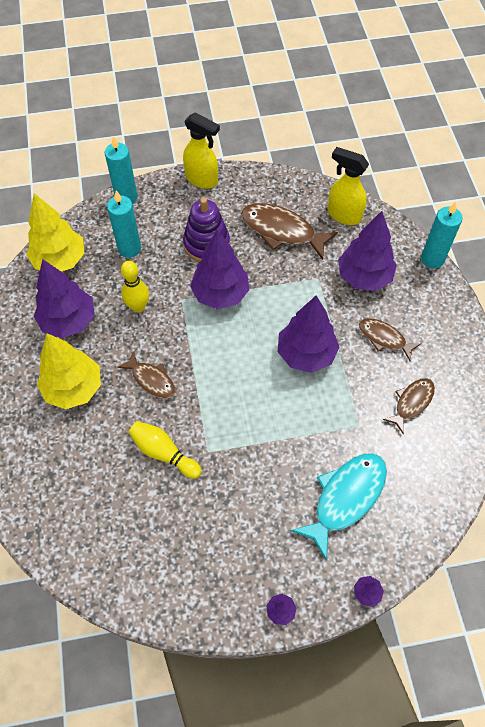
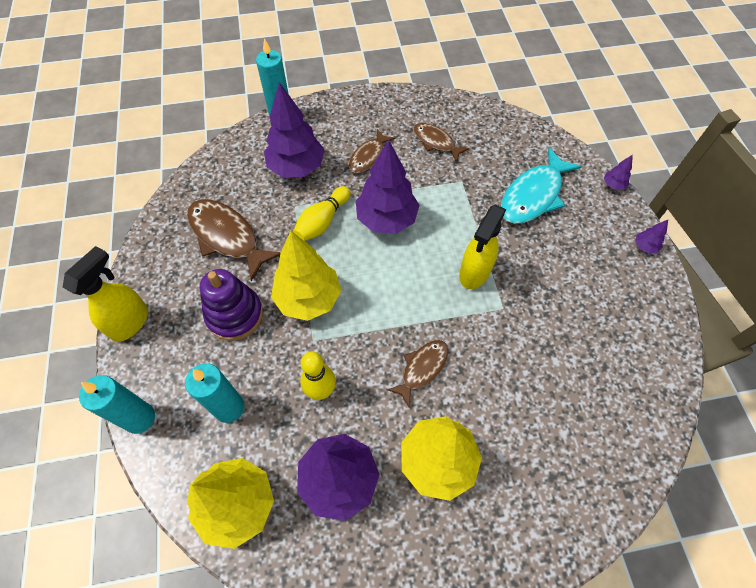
camera: 90 degrees left, 0 degrees up
yellow bowling pin [129,421,202,479] -> yellow bowling pin moved to [293,186,350,241]
purple tree [190,229,250,309] -> yellow tree [271,231,341,321]
brown fish [241,203,338,260] -> brown fish turned 105 degrees clockwise [187,199,281,282]
turquoise fish [291,453,387,560] -> turquoise fish turned 90 degrees counterclockwise [501,147,582,224]
yellow spray bottle [328,147,369,225] -> yellow spray bottle moved to [459,204,506,289]

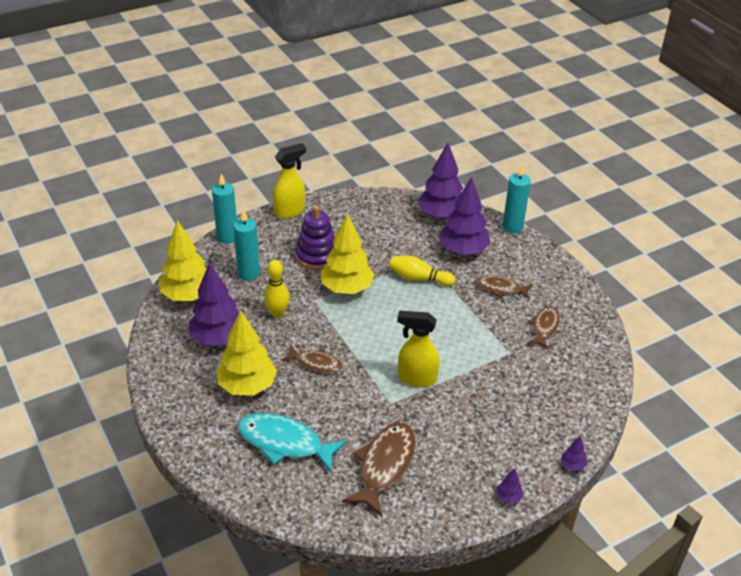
camera: 70 degrees right, 20 degrees down
yellow spray bottle [63,246,148,342] -> yellow spray bottle turned 45 degrees counterclockwise [273,143,306,219]
brown fish [187,199,281,282] -> brown fish moved to [342,423,416,516]
purple tree [356,140,419,234] -> purple tree moved to [417,143,463,219]
turquoise fish [501,147,582,224] -> turquoise fish moved to [238,413,348,472]

